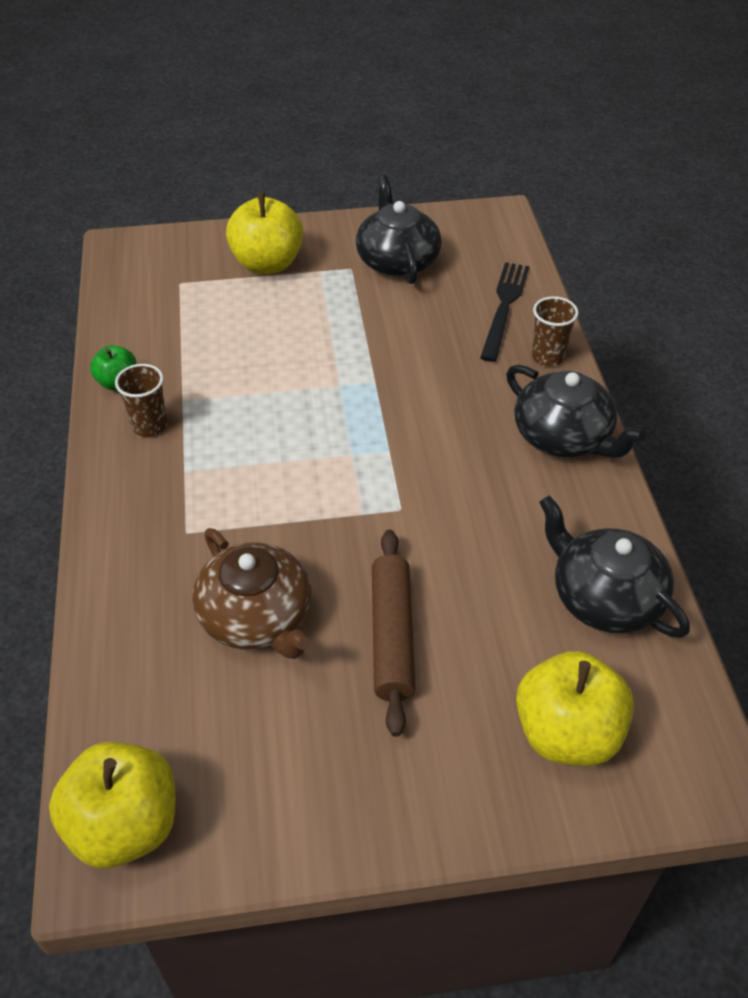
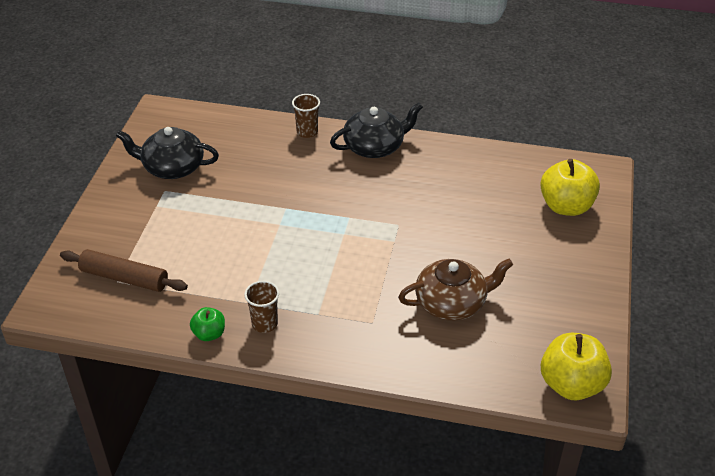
camera: 70 degrees left, 5 degrees down
yellow apple [226,192,303,274] -> none
brown rolling pin [372,530,415,737] -> brown rolling pin moved to [60,249,188,292]
black fork [480,262,529,362] -> none
black teapot [539,495,690,638] -> none

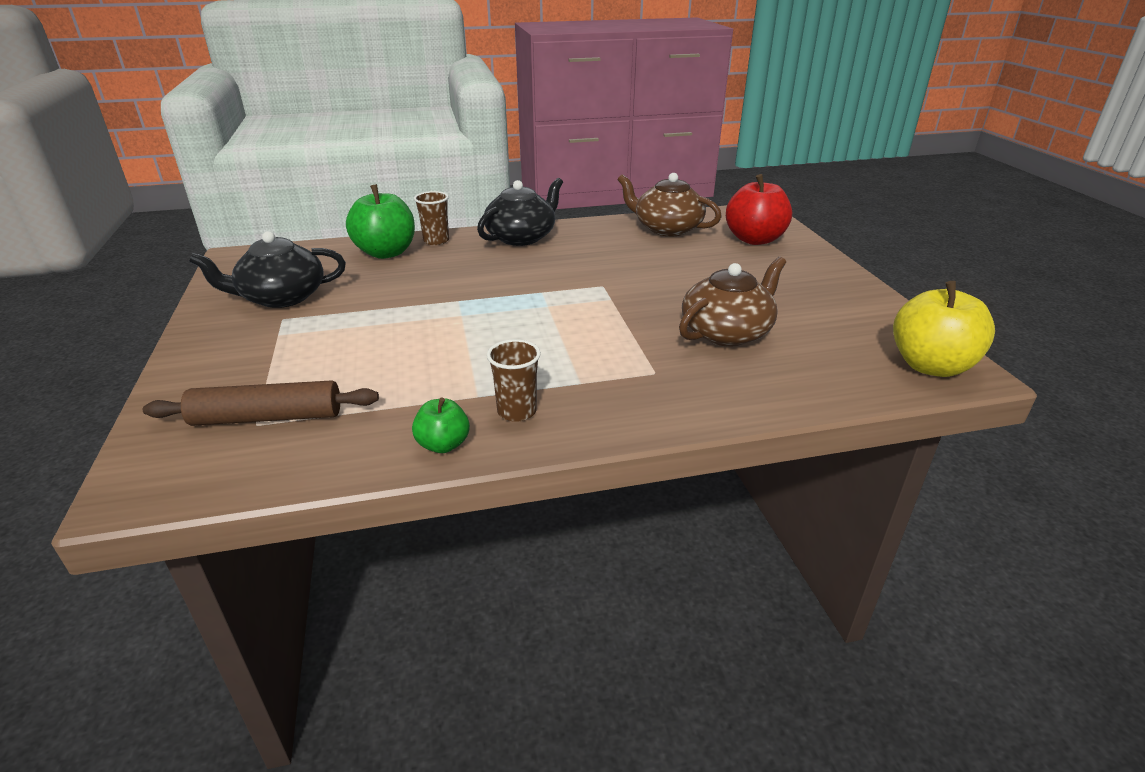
camera: 25 degrees left, 10 degrees down
yellow apple [540,159,600,216] -> red apple [726,174,792,245]
none -> green apple [346,184,415,259]
none -> brown teapot [617,173,722,236]

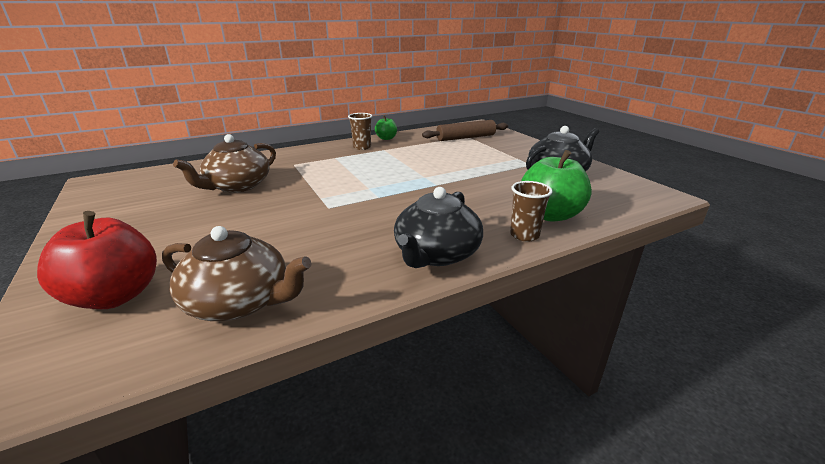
camera: 165 degrees right, 5 degrees down
yellow apple [893,281,995,377] -> none

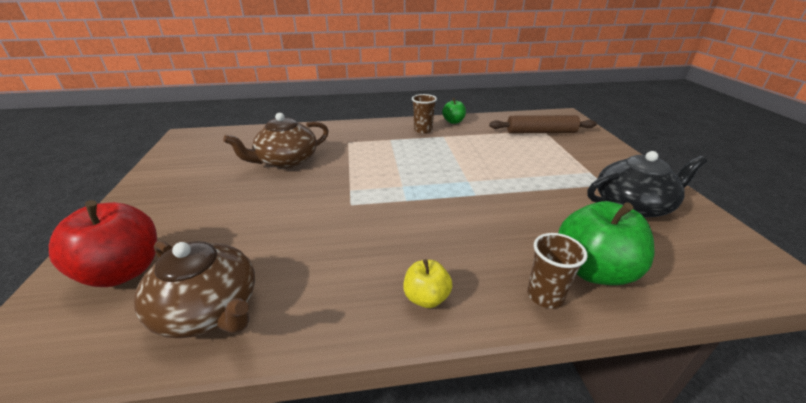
camera: 20 degrees right, 5 degrees up
black teapot [394,187,483,268] -> yellow apple [403,259,452,308]

